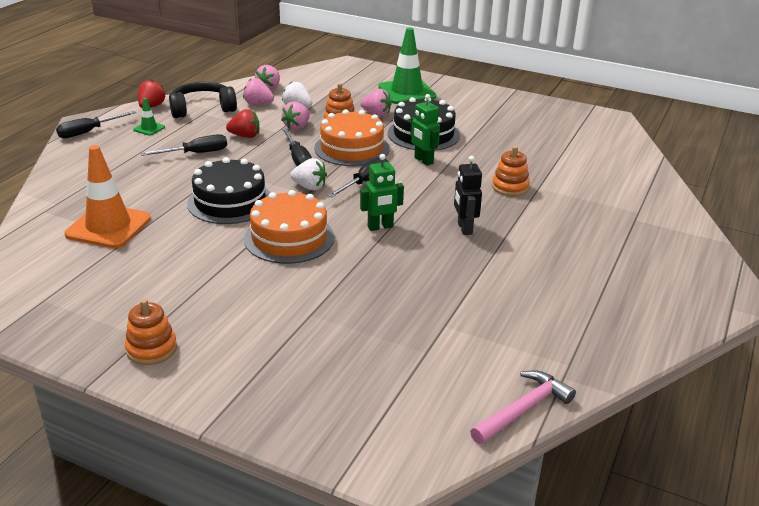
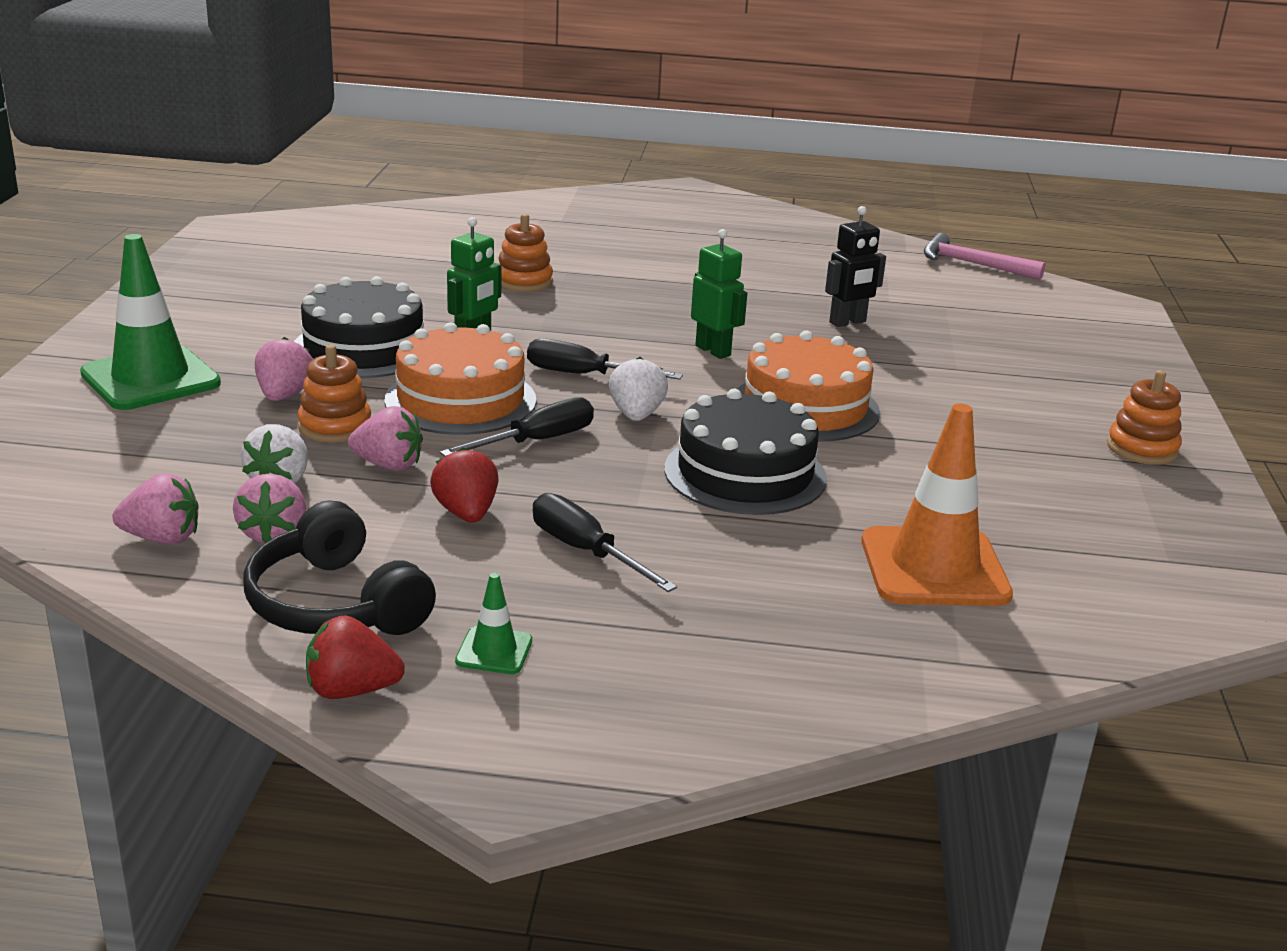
camera: 110 degrees left, 5 degrees down
black screwdriver [56,111,136,138] -> none
black robot [454,156,482,235] -> black robot moved to [825,206,886,327]

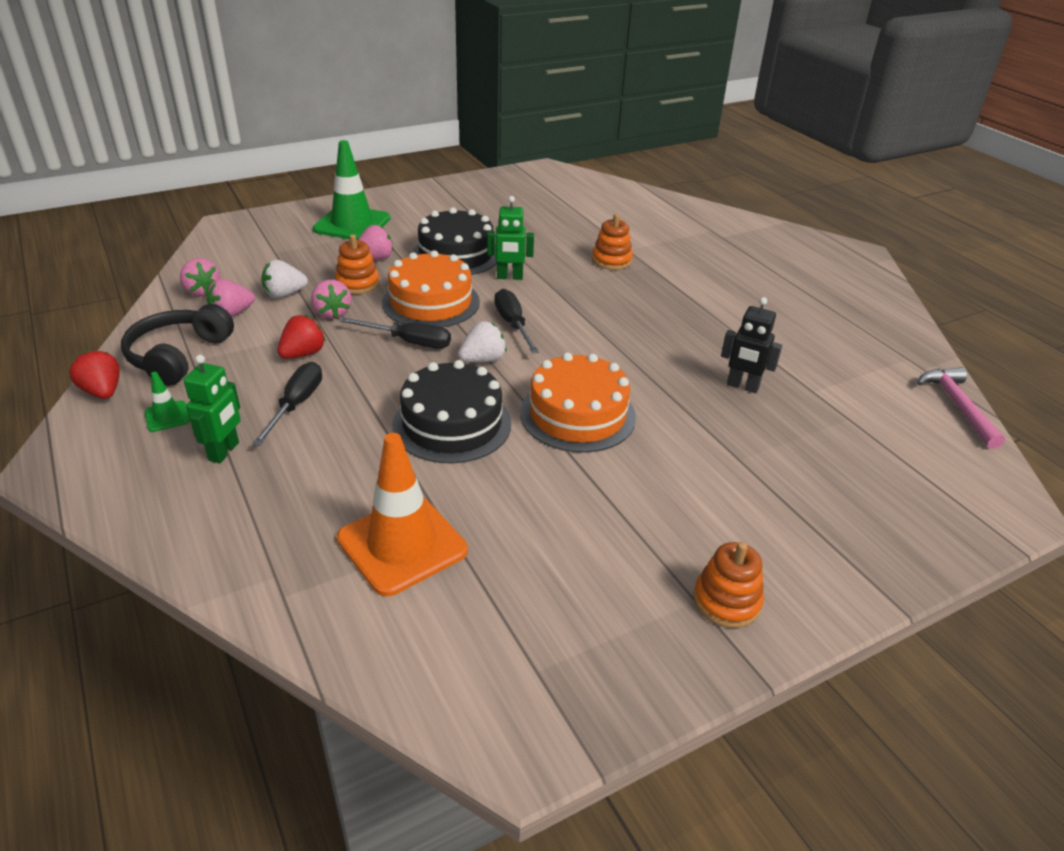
camera: 55 degrees right, 10 degrees up
green robot [691,229,747,359] -> green robot moved to [183,355,241,463]

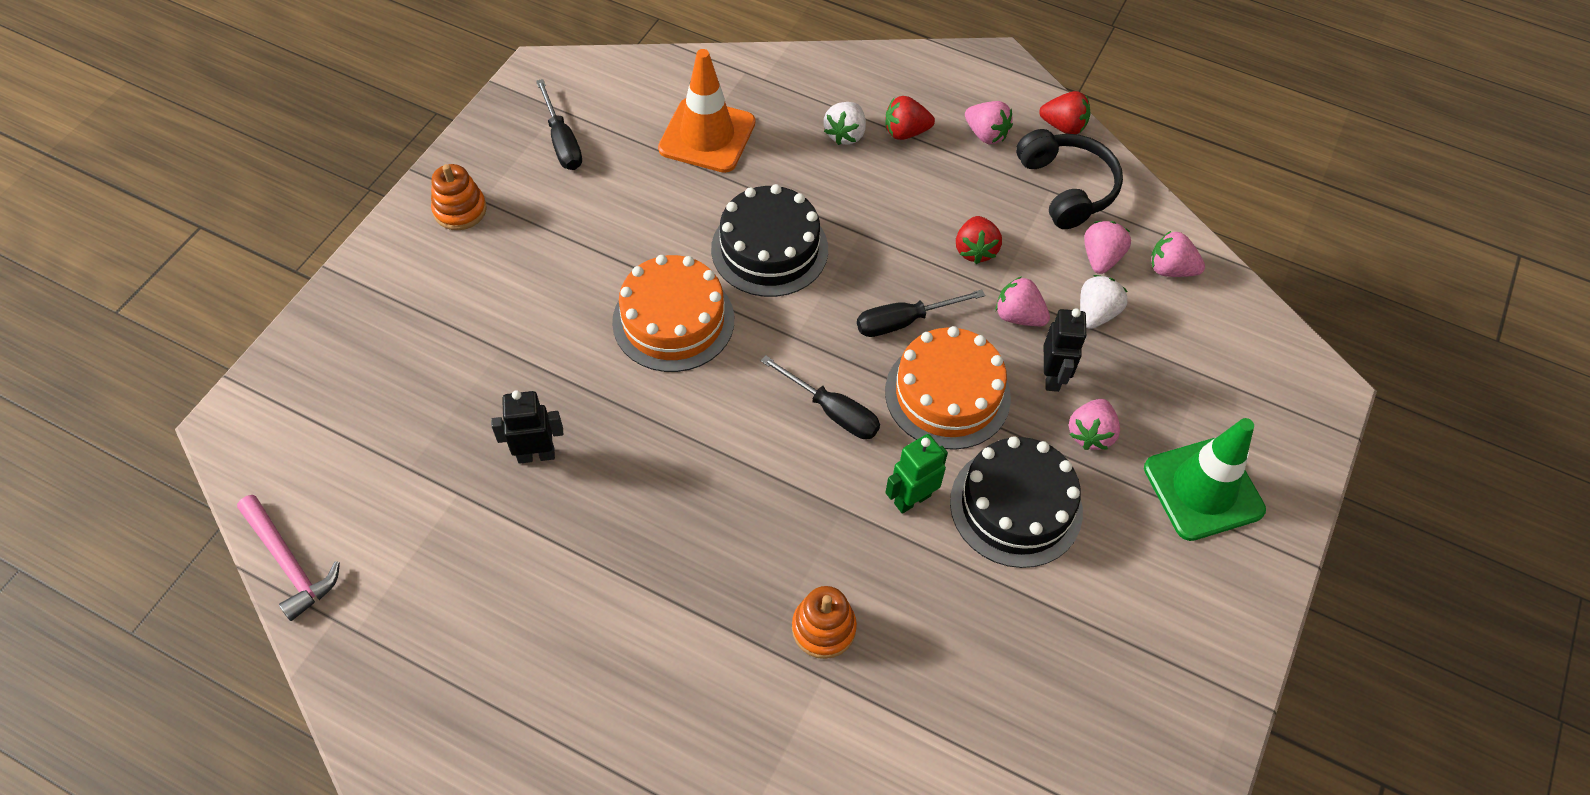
camera: 145 degrees right, 20 degrees up
green traffic cone [145,372,190,432] -> pink strawberry [965,101,1013,144]
green robot [183,355,241,463] -> red strawberry [885,96,935,140]
black screwdriver [252,362,322,446] -> black screwdriver moved to [536,79,582,170]
orange stacking toy [335,234,380,294] -> black robot [1044,308,1087,392]
white strawberry [458,321,507,362] -> white strawberry moved to [824,102,866,145]

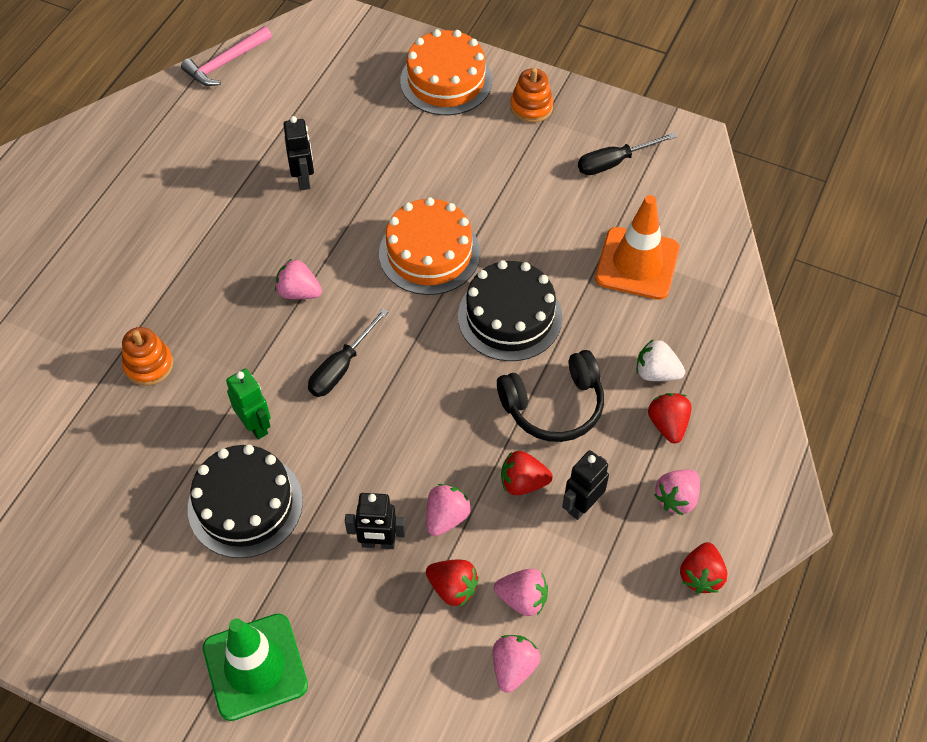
camera: 90 degrees right, 0 degrees up
black screwdriver [857,289,985,337] -> none
orange cake [885,326,1011,450] -> orange cake moved to [400,29,492,115]
black headphones [1016,129,1123,229] -> black headphones moved to [497,350,604,442]
pink strawberry [1069,399,1120,450] -> pink strawberry moved to [275,259,322,299]
white strawberry [1080,275,1128,329] -> red strawberry [426,559,479,607]
none -> black robot [562,450,609,520]

